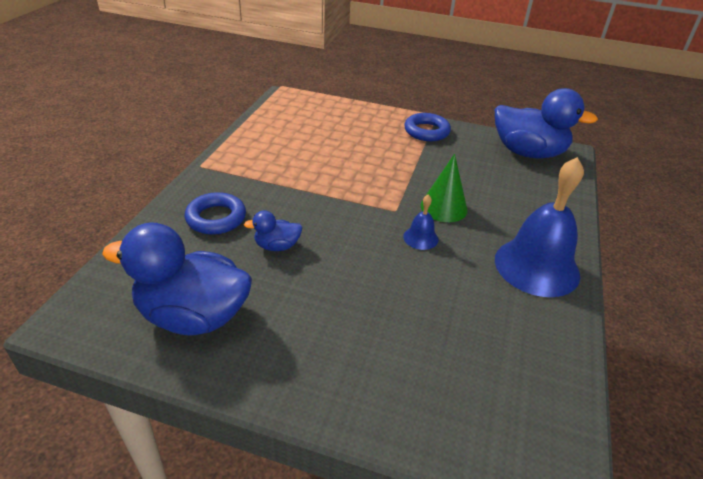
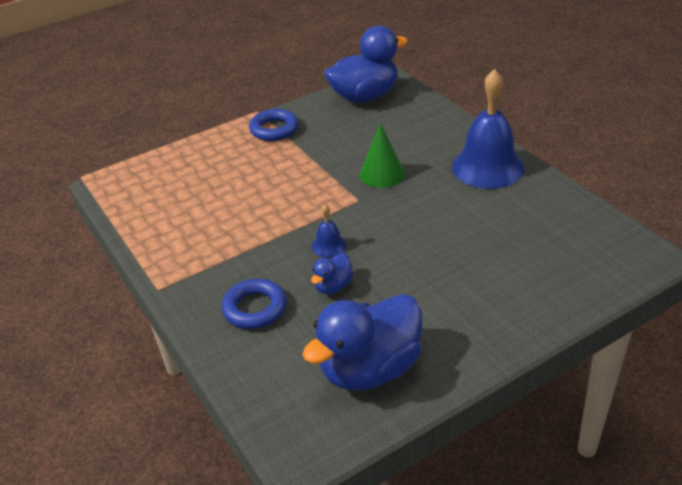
camera: 45 degrees left, 0 degrees up
blue bell [403,195,439,250] -> blue bell moved to [312,204,346,258]

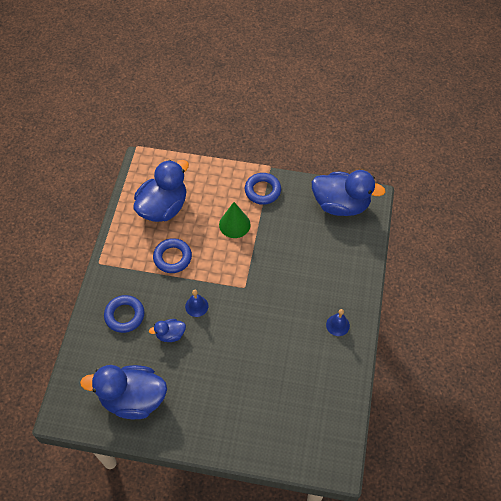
camera: 40 degrees right, 20 degrees up
green cone [360,123,405,188] -> green cone moved to [219,202,251,238]
blue bell [452,69,525,189] -> blue bell [326,309,350,336], size x0.44
none -> blue duck [134,160,189,222]
none -> blue ring [153,238,192,273]

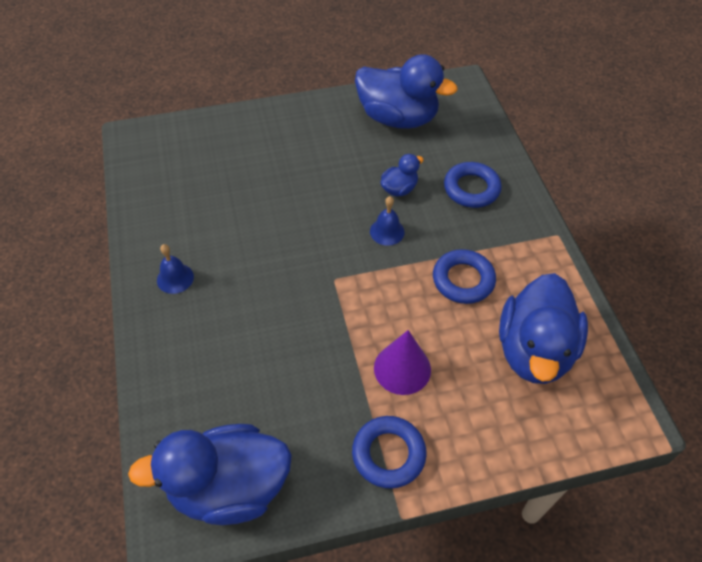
camera: 155 degrees right, 5 degrees down
blue duck [80,365,167,419] -> blue duck turned 45 degrees clockwise [355,54,458,129]
green cone [219,202,251,238] -> purple cone [374,330,431,395]

